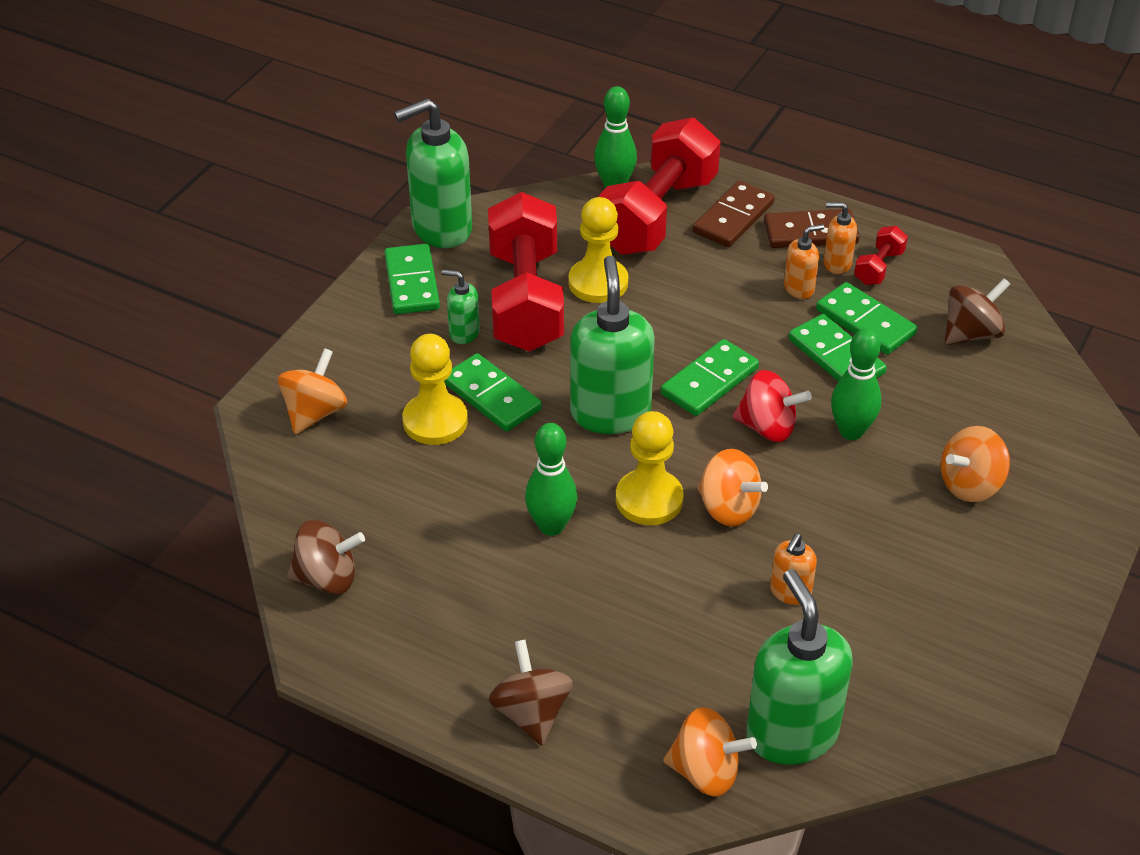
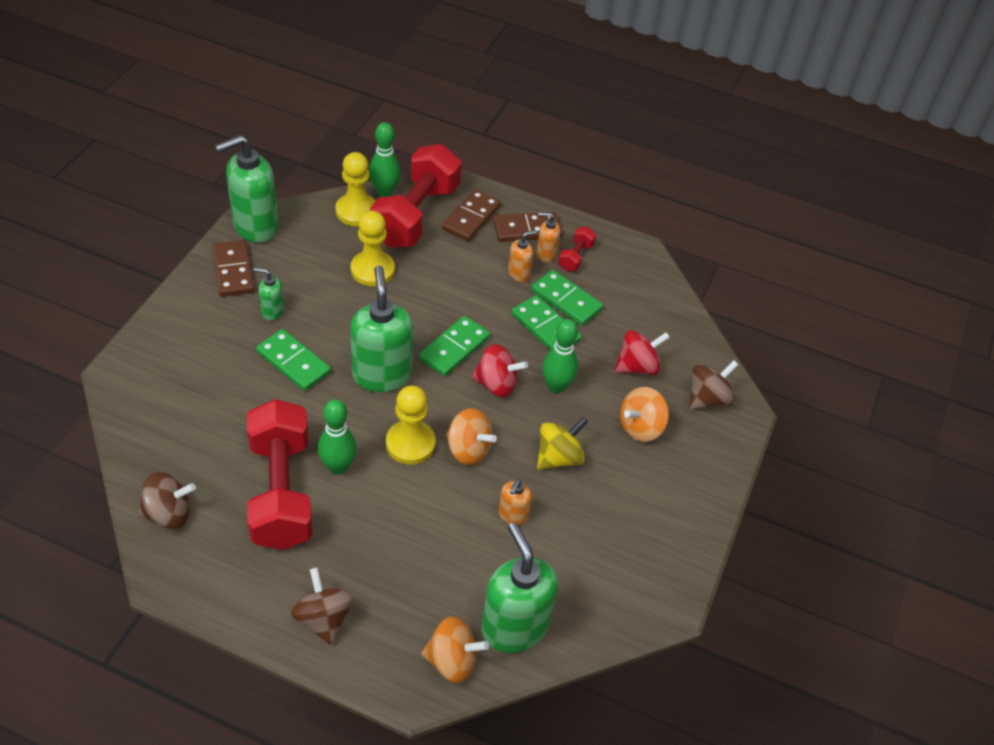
camera: 10 degrees left, 5 degrees up
orange spinning top [278,348,347,434] -> none
green domino [384,244,440,314] -> brown domino [212,240,254,297]
yellow pawn [403,334,468,445] -> yellow pawn moved to [335,152,375,226]
red dumbbell [488,192,564,352] -> red dumbbell moved to [247,399,313,550]
brown spinning top [945,278,1010,345] -> brown spinning top moved to [689,360,739,410]
none -> yellow spinning top [537,417,588,470]
none -> red spinning top [615,330,670,375]

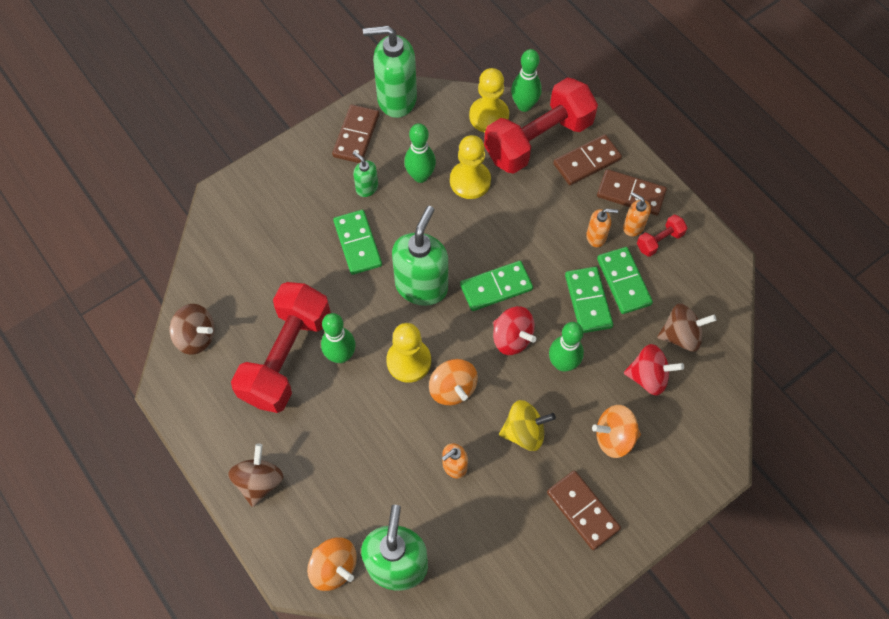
camera: 35 degrees right, 15 degrees up
brown spinning top [689,360,739,410] -> brown spinning top moved to [657,303,717,352]
none -> green bowling pin [404,123,436,183]
none -> brown domino [547,470,621,550]

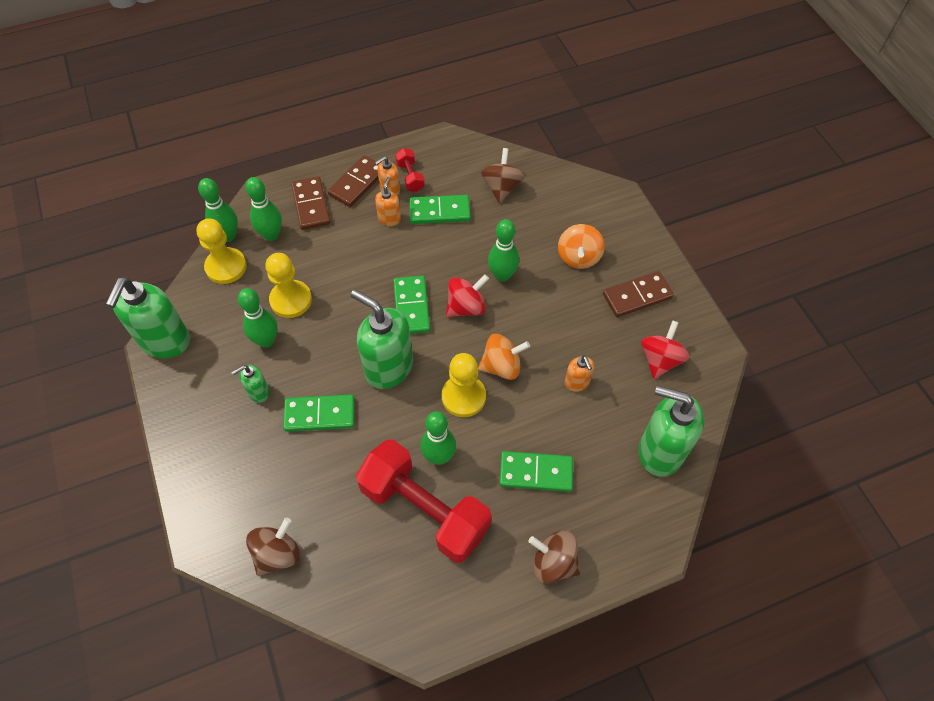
camera: 75 degrees left, 5 degrees down
brown spinning top [170,304,215,355] -> brown spinning top moved to [246,518,300,576]
orange spinning top [307,537,357,591] -> none
brown domino [332,104,379,163] -> none
red dumbbell [484,77,598,174] -> green bowling pin [245,177,282,241]
yellow spinning top [499,400,556,451] -> none
green domino [565,267,613,333] -> green domino moved to [499,451,573,492]
red spinning top [624,344,684,396] -> red spinning top moved to [641,320,690,379]

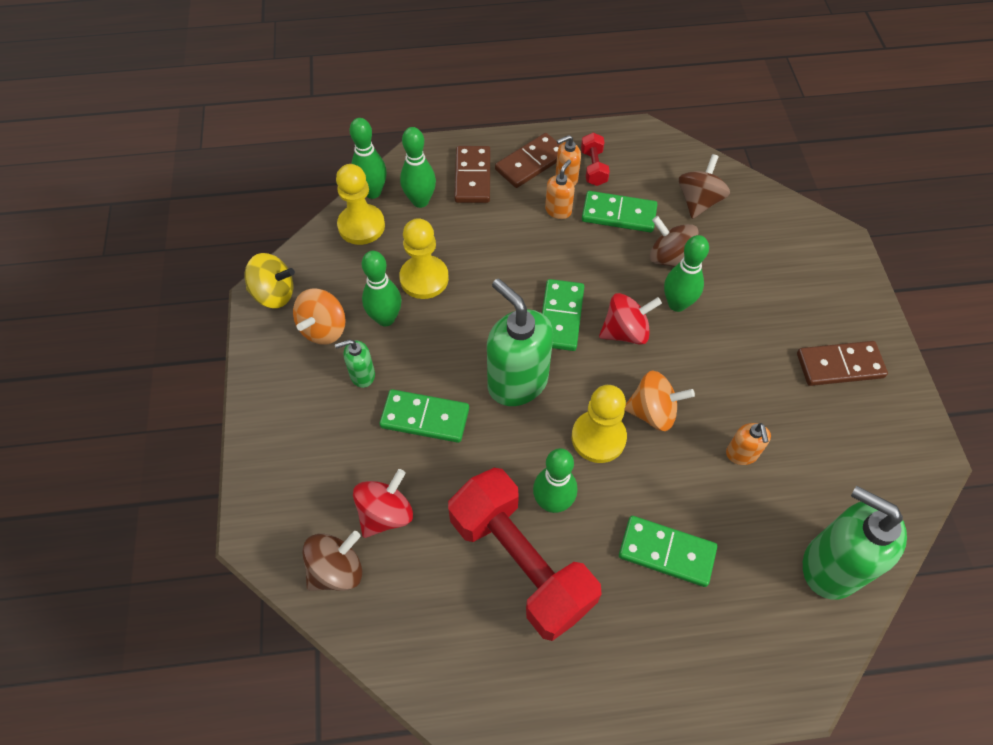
camera: 15 degrees right, 0 degrees up
green soap dispenser [106,277,190,358] -> yellow spinning top [245,253,295,308]
brown spinning top [528,530,581,583] -> brown spinning top moved to [650,216,699,267]
orange spinning top [558,224,605,269] -> orange spinning top moved to [293,289,346,345]
red spinning top [641,320,690,379] -> red spinning top moved to [353,469,413,538]

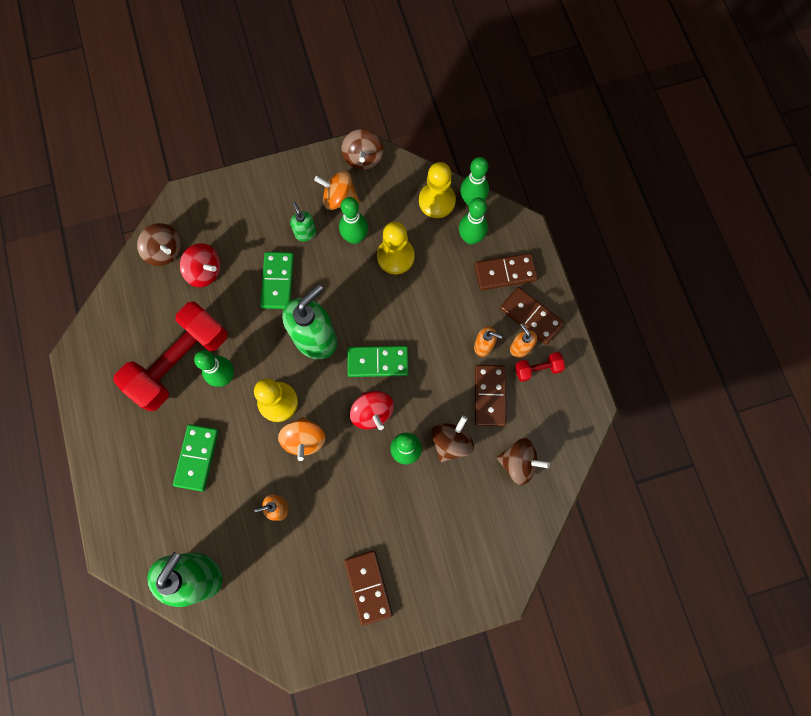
camera: 80 degrees right, 15 degrees up
yellow spinning top [245,253,295,308] -> brown spinning top [341,129,383,170]
green domino [582,191,657,232] -> brown domino [475,365,506,426]

